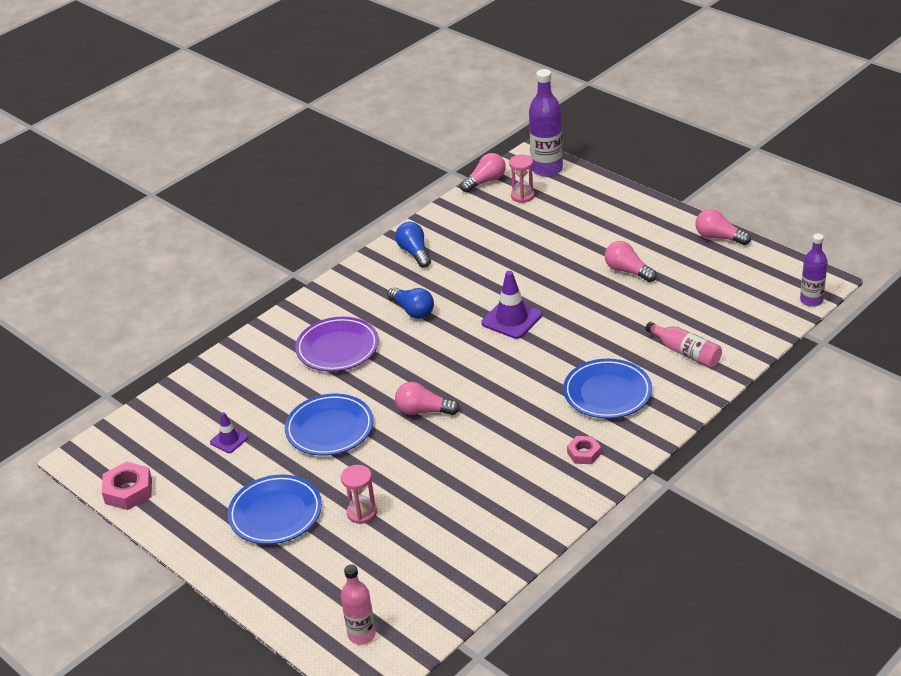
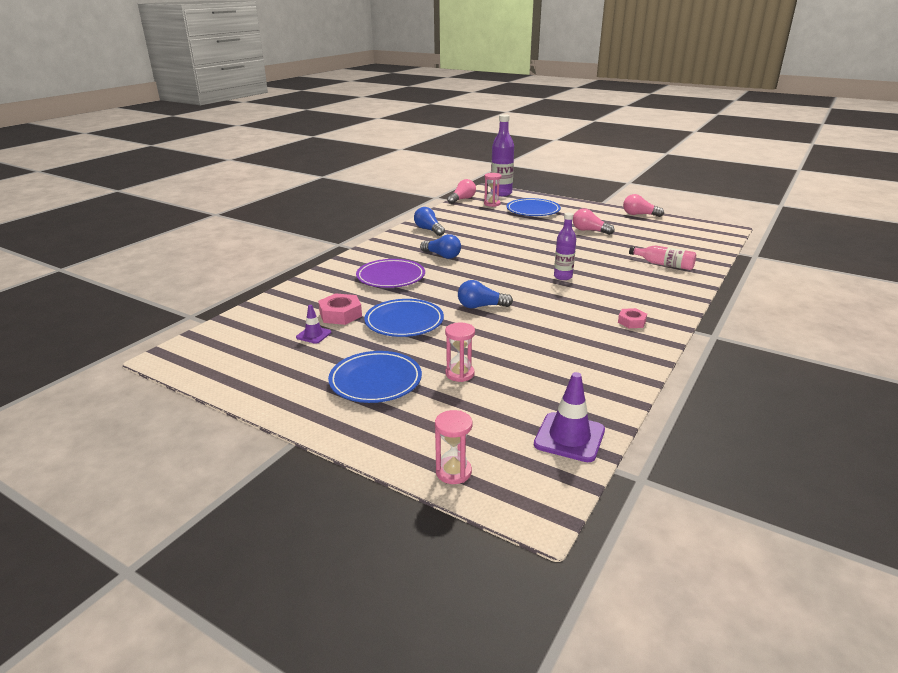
camera: 15 degrees left, 10 degrees down
pink nut [102,462,152,510] -> pink nut moved to [318,293,362,325]
pink bottle [341,564,376,644] -> none
pink light bulb [395,382,460,415] -> blue light bulb [458,280,513,309]
purple traffic cone [481,271,542,339] -> purple traffic cone moved to [534,372,605,462]
blue plate [563,359,652,419] -> blue plate moved to [506,198,561,216]
purple bottle [800,234,828,307] -> purple bottle moved to [554,213,576,280]
none -> pink hourglass [435,410,472,484]

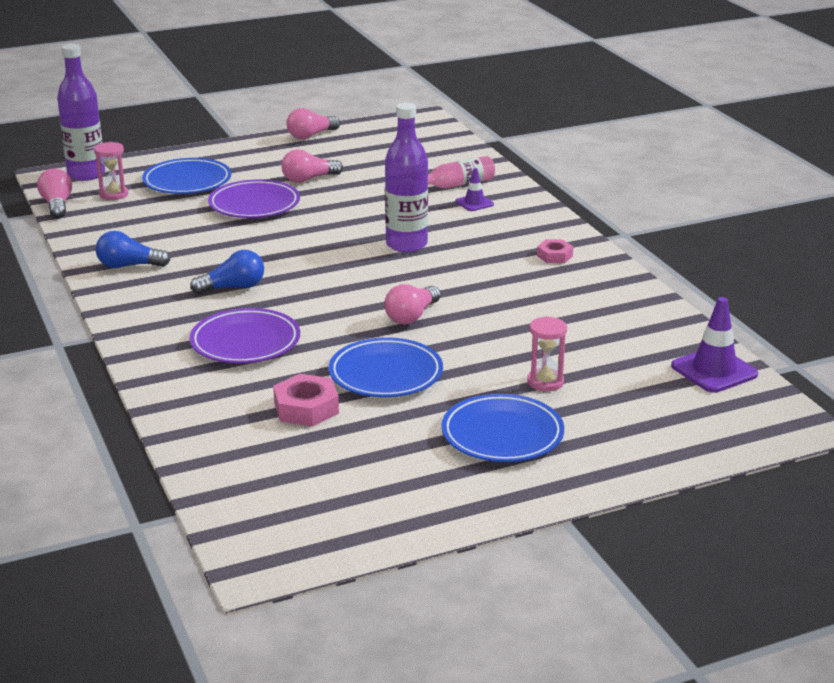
camera: 55 degrees left, 0 degrees up
purple traffic cone [296,305,331,344] -> purple traffic cone moved to [456,168,494,211]
pink hourglass [435,410,472,484] -> none
blue light bulb [458,280,513,309] -> pink light bulb [384,284,441,324]
purple bottle [554,213,576,280] -> purple bottle [385,103,428,253], size x1.59
none -> purple plate [208,180,300,218]

